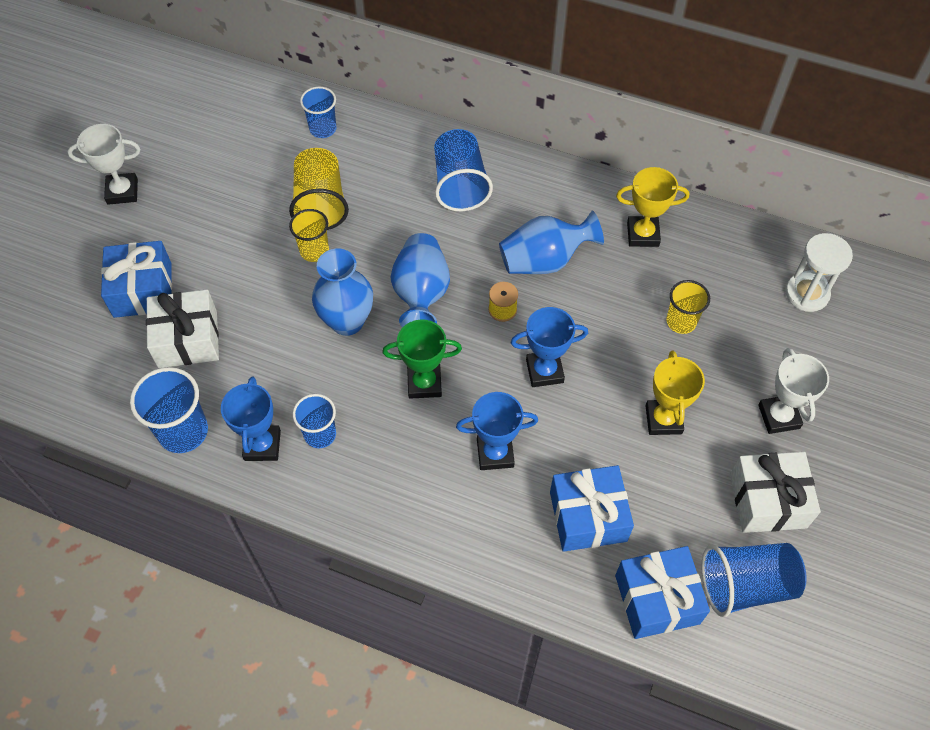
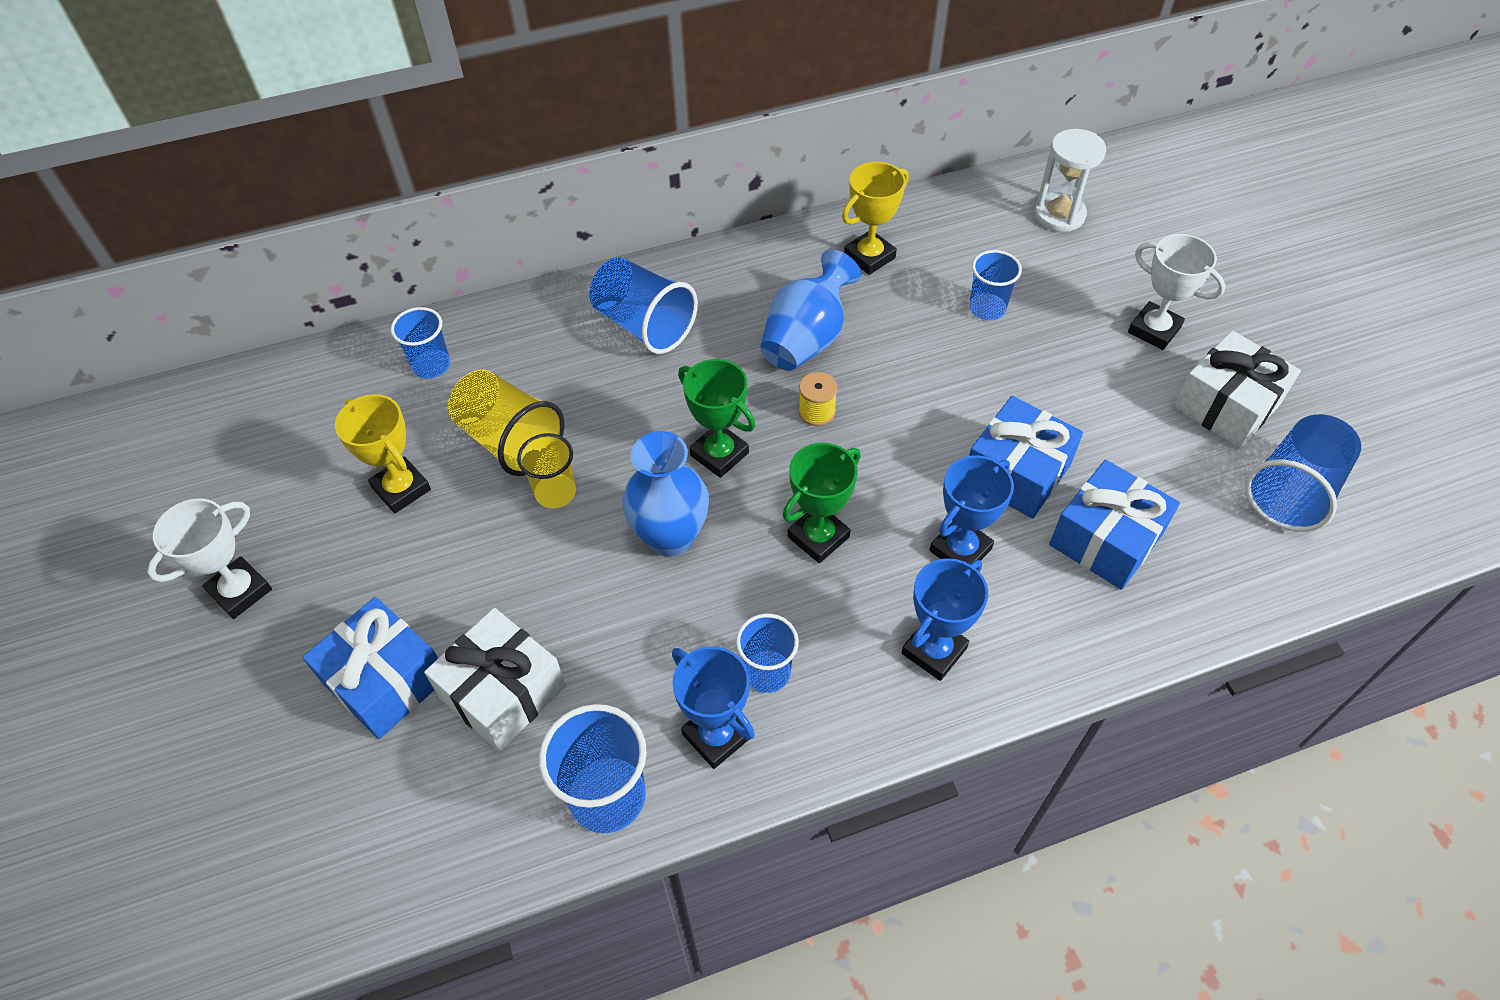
camera: 40 degrees left, 5 degrees down
blue vase [391,233,450,328] -> green trophy [678,359,755,478]
blue trophy [511,307,588,387] -> blue trophy moved to [902,558,988,681]
blue gift [615,546,710,639] -> blue gift moved to [969,396,1083,518]
yellow trophy [646,350,705,435] -> yellow trophy moved to [335,394,431,513]
yellow cup [666,280,710,334] -> blue cup [969,250,1022,320]

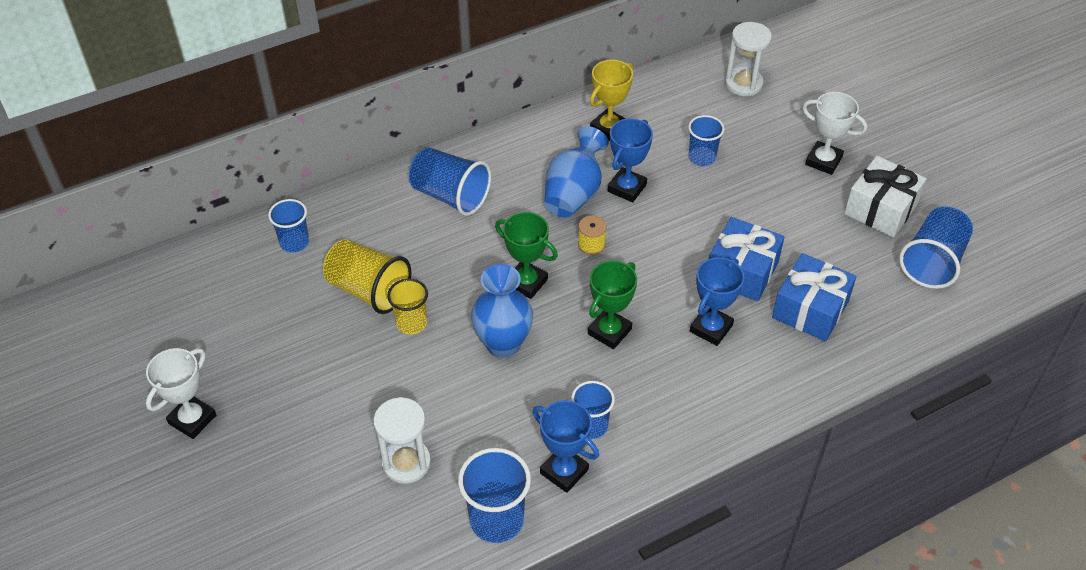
camera: 10 degrees left, 5 degrees down
blue gift [302,597,438,739] -> none
yellow trophy [335,394,431,513] -> none
white gift [424,608,566,752] -> white hourglass [373,397,431,484]
blue trophy [902,558,988,681] -> blue trophy moved to [608,118,653,202]

